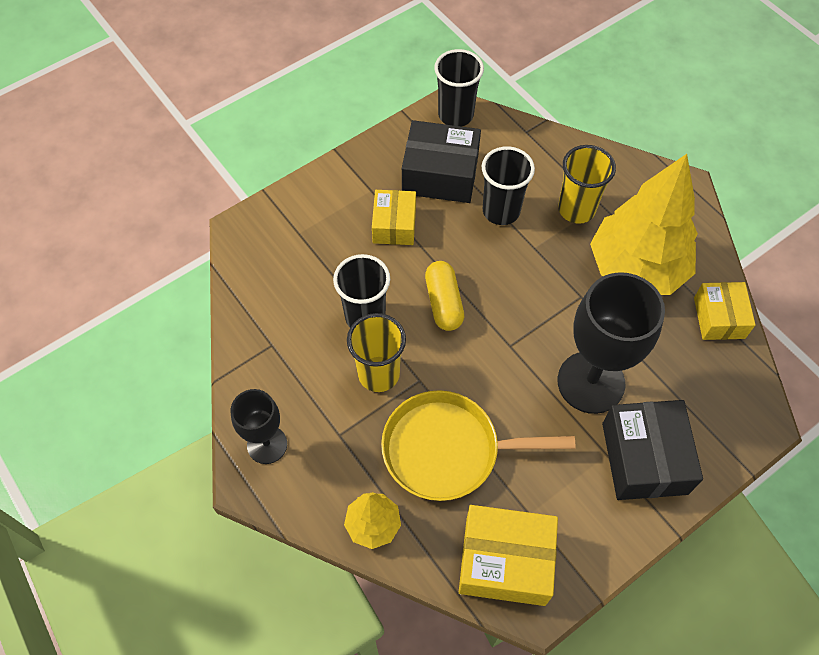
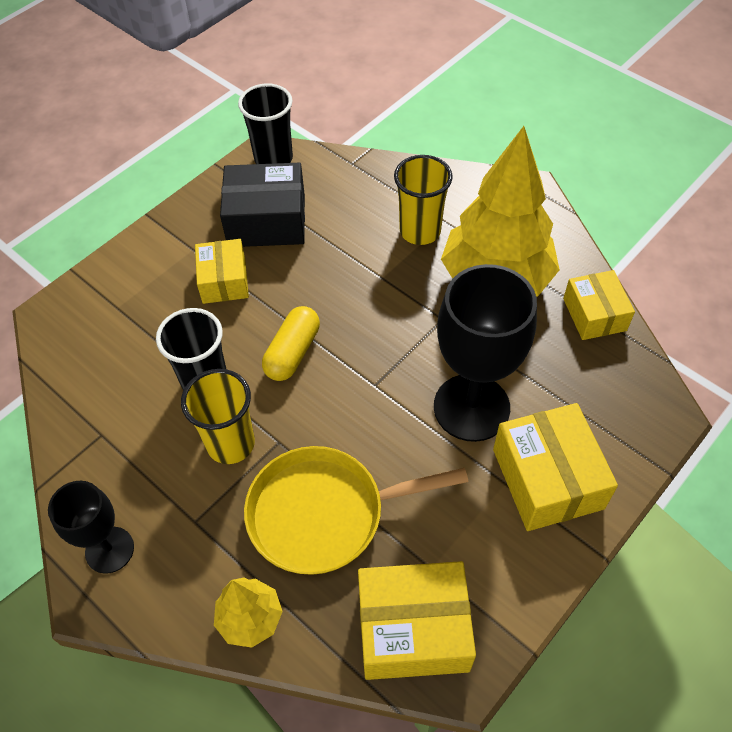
camera: 10 degrees left, 5 degrees down
yellow capsule [425,261,464,331] -> yellow capsule turned 45 degrees clockwise [262,306,320,381]
black cup [482,146,535,225] -> none
black box [602,400,703,500] -> yellow box [493,403,618,531]

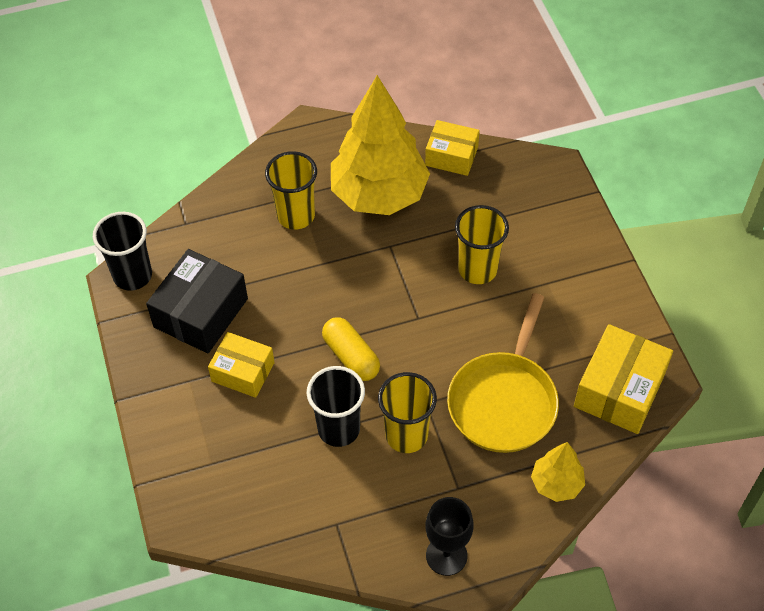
camera: 60 degrees left, 0 degrees up
black goblet [434,264,537,442] -> yellow cup [455,205,509,284]
yellow box [493,403,618,531] -> none

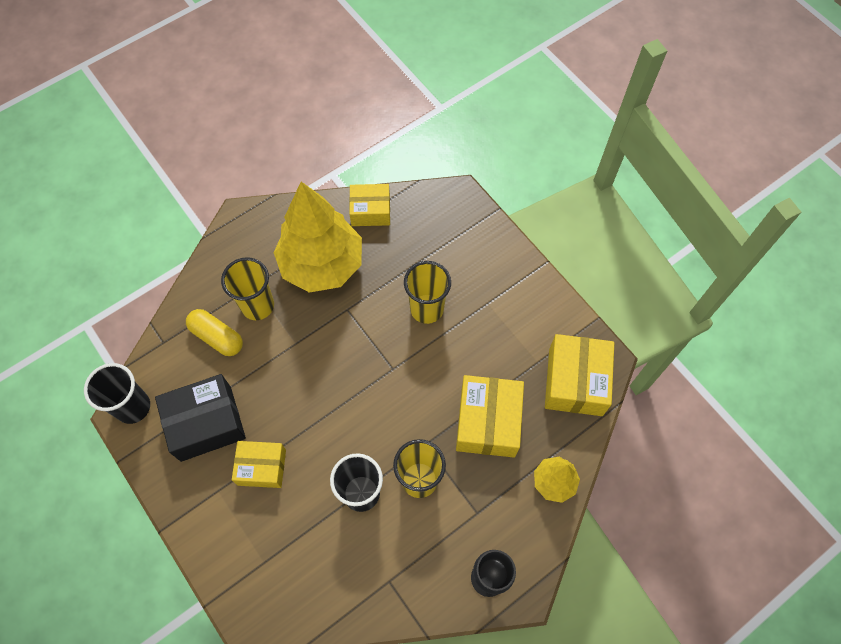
camera: 20 degrees left, 10 degrees up
black box [146,249,248,354] -> black box turned 60 degrees clockwise [155,374,246,462]
yellow capsule [322,317,380,381] -> yellow capsule moved to [186,309,243,356]
yellow pan [447,293,559,453] -> yellow box [456,375,524,458]

